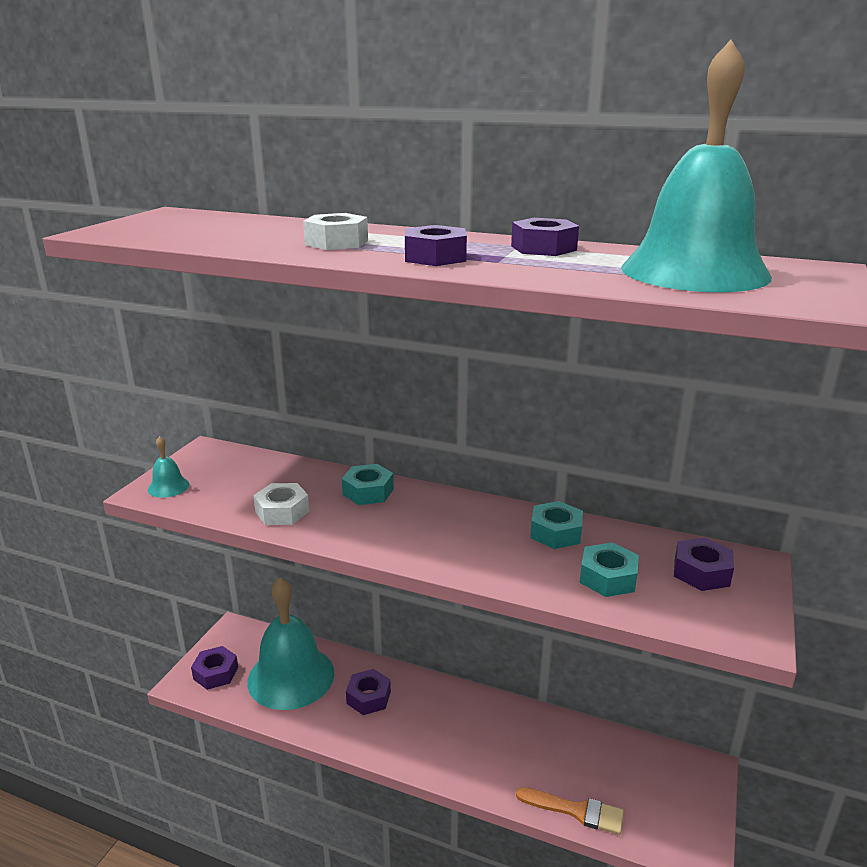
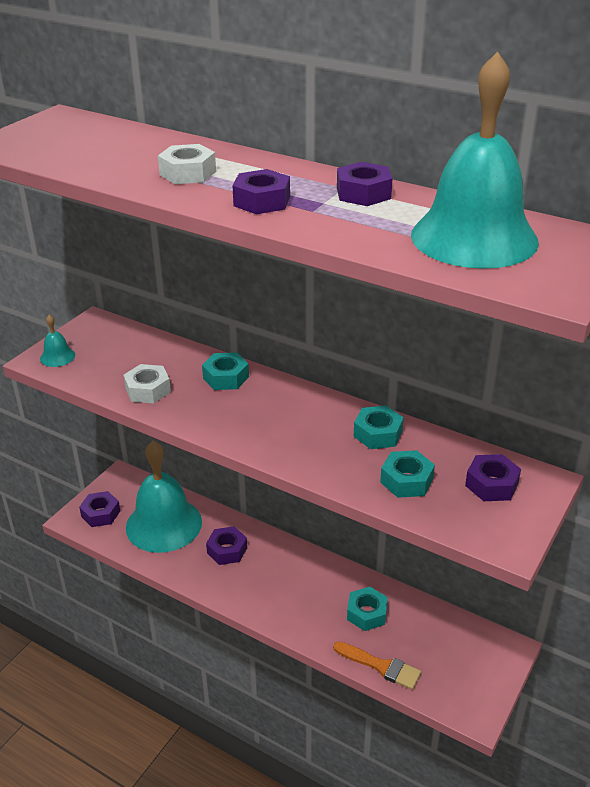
camera: 10 degrees right, 10 degrees up
none -> turquoise nut [347,587,388,631]

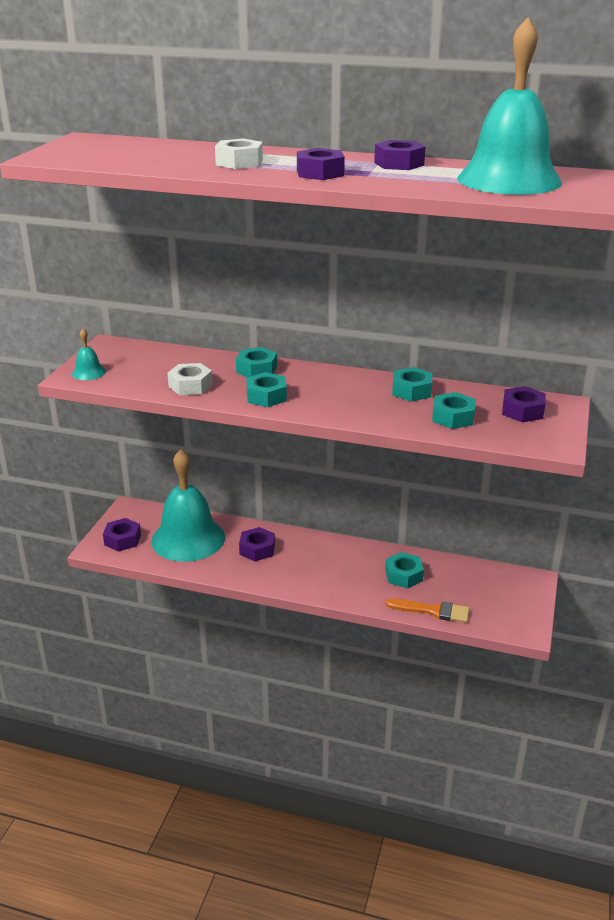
camera: 15 degrees left, 5 degrees down
none -> turquoise nut [246,372,287,407]

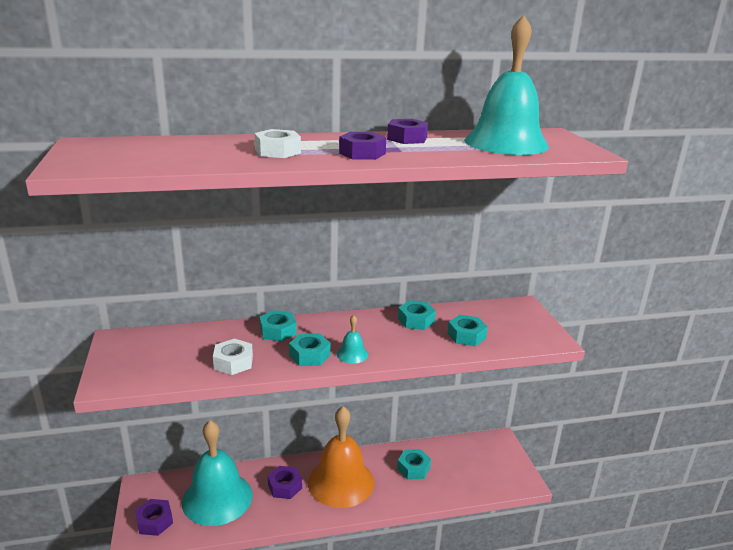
camera: 30 degrees left, 5 degrees down
turquoise bell [72,329,106,380] -> turquoise bell moved to [337,315,368,364]
orange brush [386,599,470,623] -> none
purple nut [502,386,545,422] -> none
none -> orange bell [308,406,374,508]

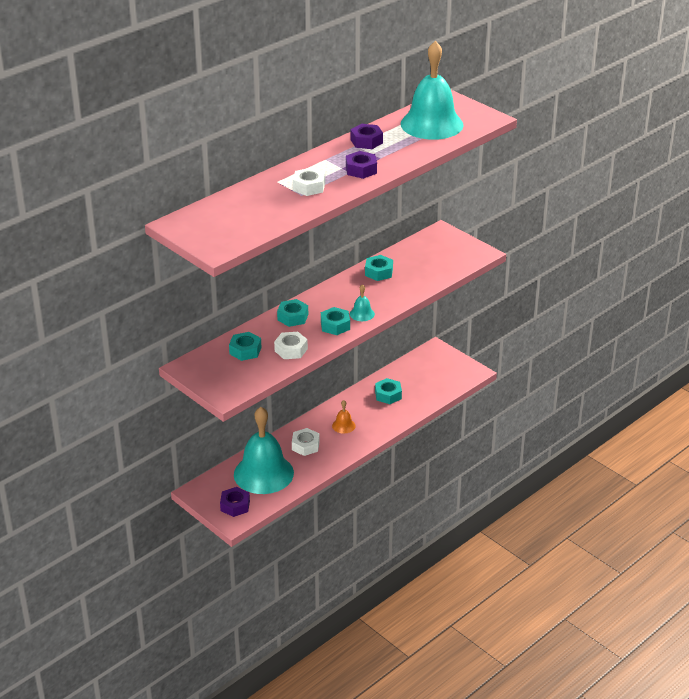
camera: 30 degrees left, 10 degrees up
purple nut [268,466,302,499] -> white nut [292,428,320,456]
orange bell [308,406,374,508] -> orange bell [332,400,355,434], size x0.40
turquoise nut [448,315,488,346] -> turquoise nut moved to [229,332,261,361]

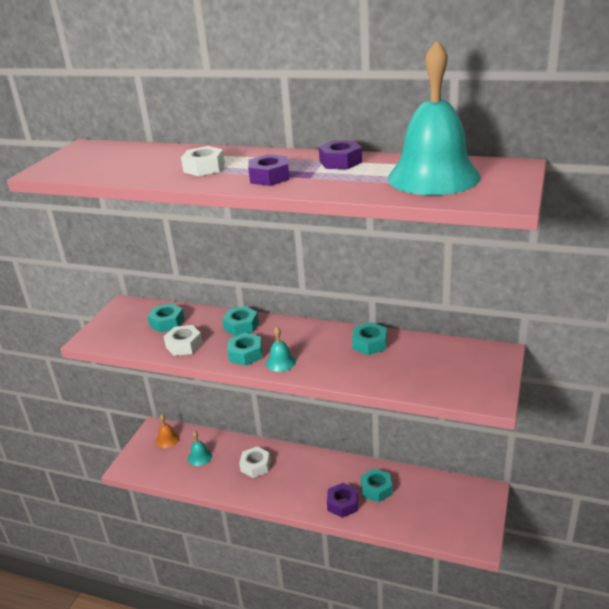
camera: 65 degrees right, 5 degrees down
purple nut [220,487,250,517] -> purple nut moved to [327,483,358,518]
turquoise bell [234,407,294,494] -> turquoise bell [188,431,212,466], size x0.40
orange bell [332,400,355,434] -> orange bell moved to [156,414,179,448]

